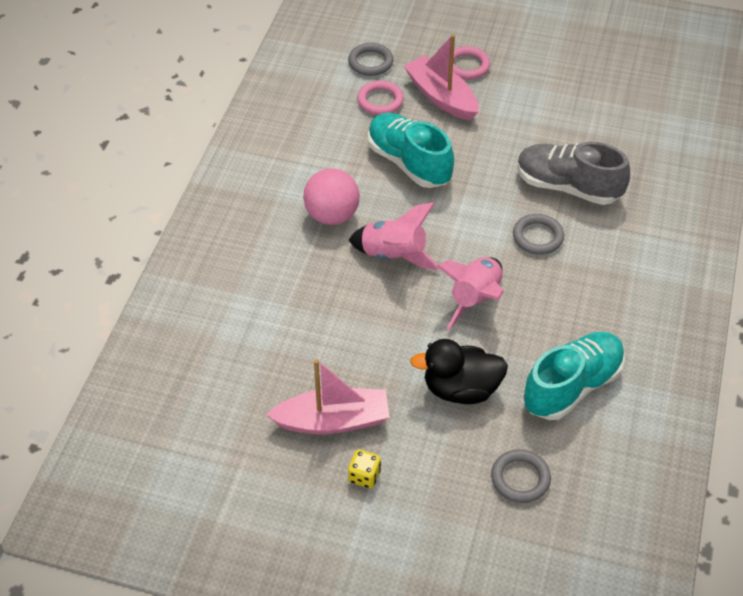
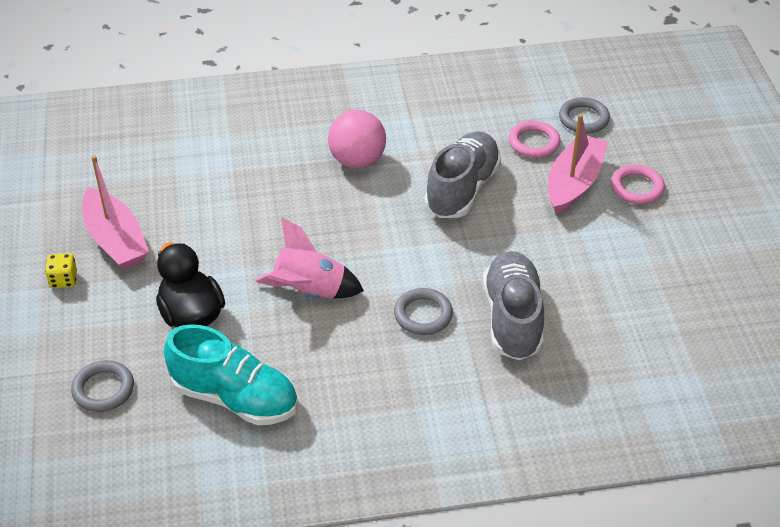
camera: 65 degrees right, 5 degrees down
pink rocket [349,202,439,270] -> none
turquoise shoe [368,113,454,188] -> grey shoe [424,131,501,218]

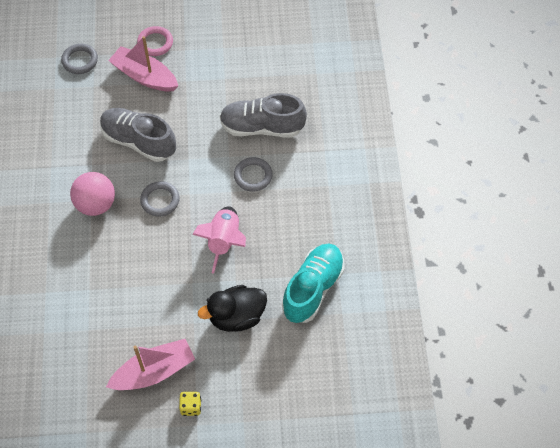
camera: 85 degrees left, 15 degrees up
grey ring [71,360,134,412] -> grey ring moved to [140,181,180,217]
pink ring [509,121,560,158] -> none

